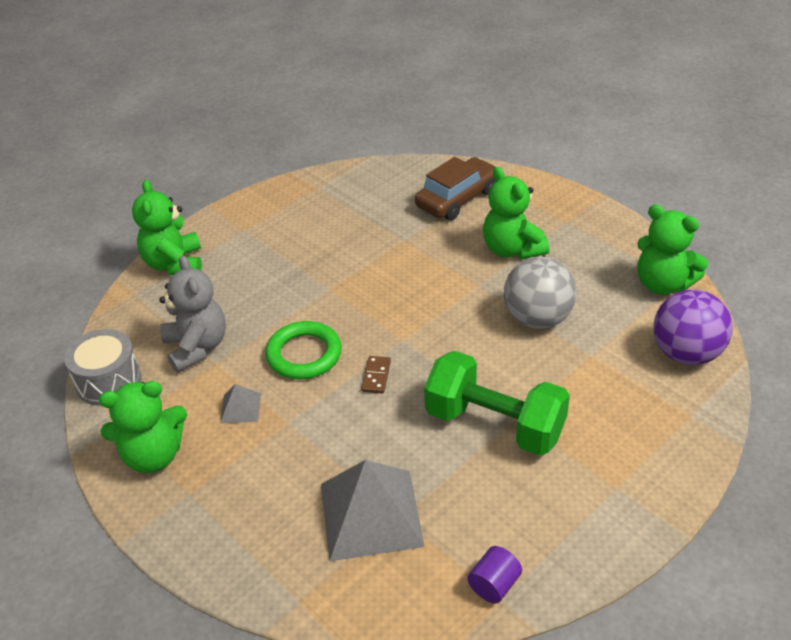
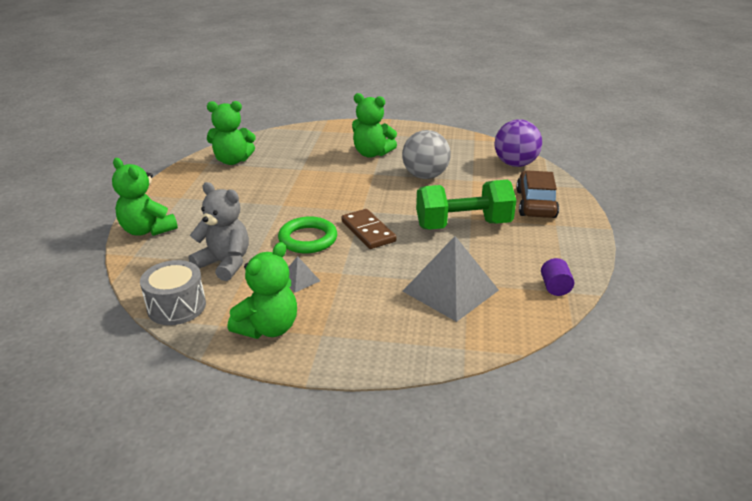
camera: 40 degrees left, 10 degrees down
brown domino [361,356,391,393] -> brown domino [341,209,396,249], size x1.81
brown car [415,157,497,220] -> brown car moved to [516,170,559,218]
green teddy bear [637,205,708,295] -> green teddy bear moved to [207,101,256,165]

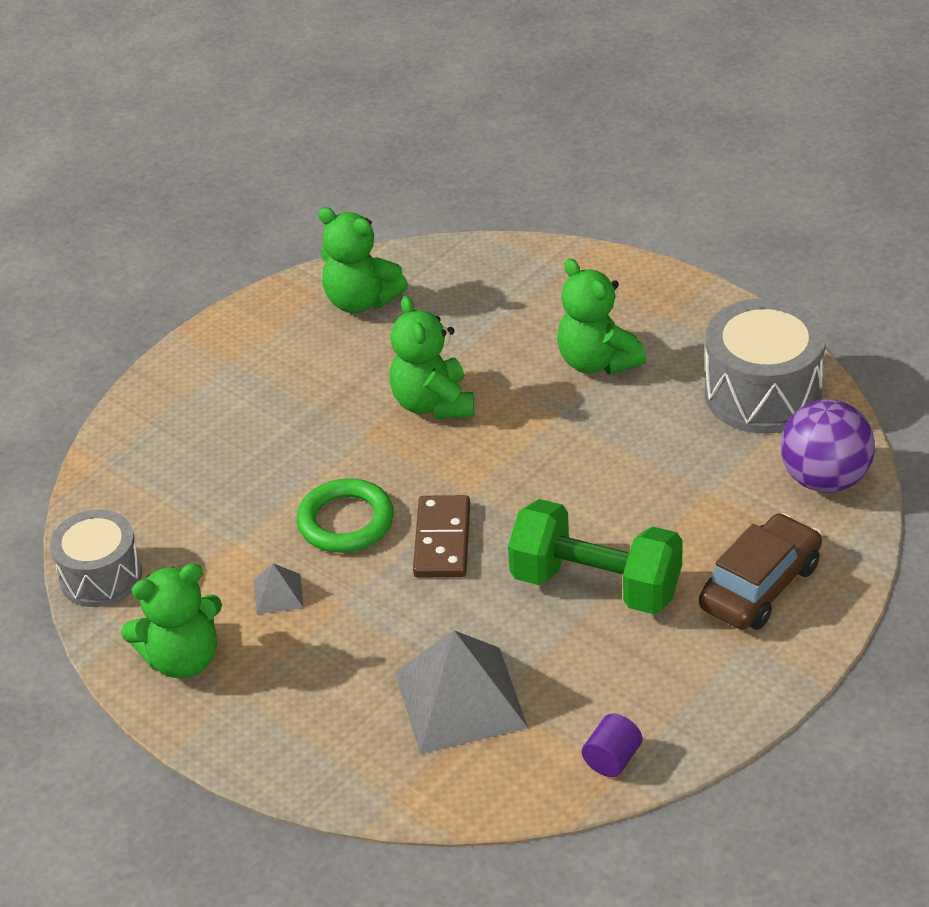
camera: 35 degrees right, 10 degrees up
green teddy bear [112,158,178,236] -> green teddy bear moved to [389,295,474,419]
grey teddy bear [189,182,249,281] -> none
grey ball [402,130,451,179] -> none
none -> grey drum [704,298,826,434]

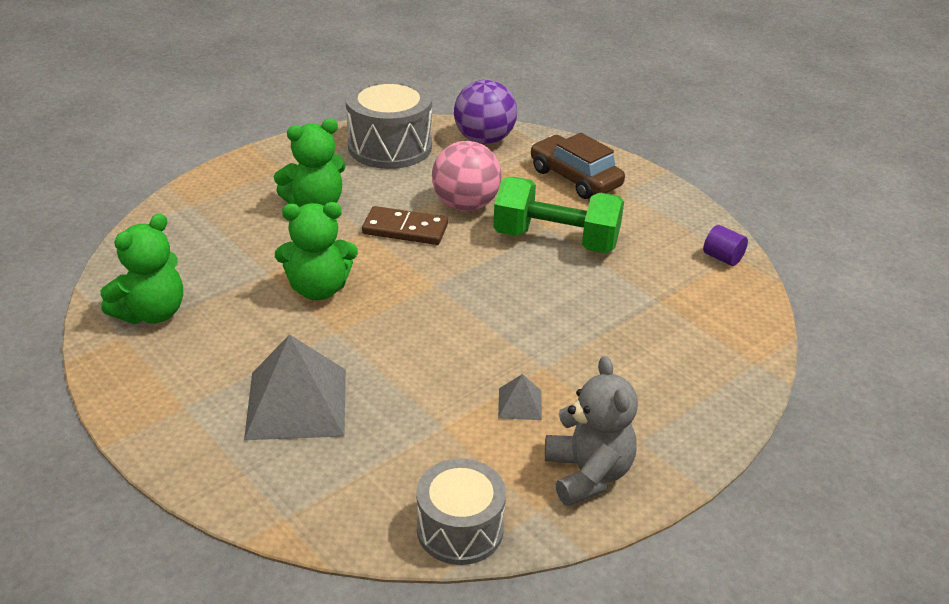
camera: 85 degrees left, 5 degrees down
green teddy bear [121,563,222,678] -> grey teddy bear [545,356,638,506]
green ring [297,478,394,553] -> none
grey pyramid [395,630,528,754] -> grey pyramid moved to [244,334,346,440]
brown domino [413,495,470,578] -> brown domino moved to [362,206,448,245]
green dumbbell [508,499,683,614] -> green dumbbell turned 75 degrees clockwise [493,177,624,253]
none -> pink ball [432,141,501,211]

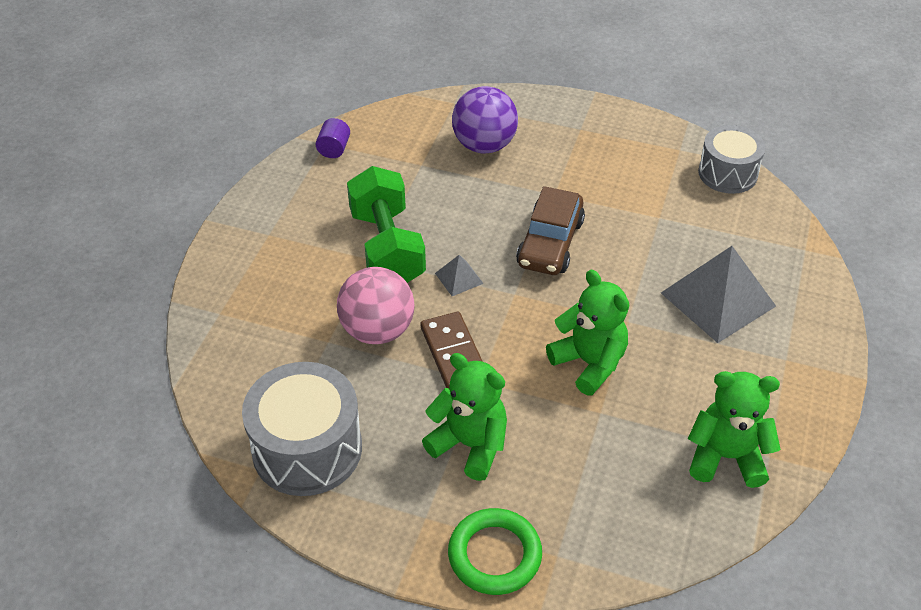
camera: 120 degrees left, 10 degrees up
purple ball [454,80,517,144] -> purple ball moved to [452,86,518,154]
grey pyramid [498,374,542,420] -> grey pyramid moved to [435,255,484,296]
brown car [531,133,625,199] -> brown car moved to [516,186,585,275]
grey teddy bear [545,356,638,506] -> none
none -> green ring [448,508,542,595]

